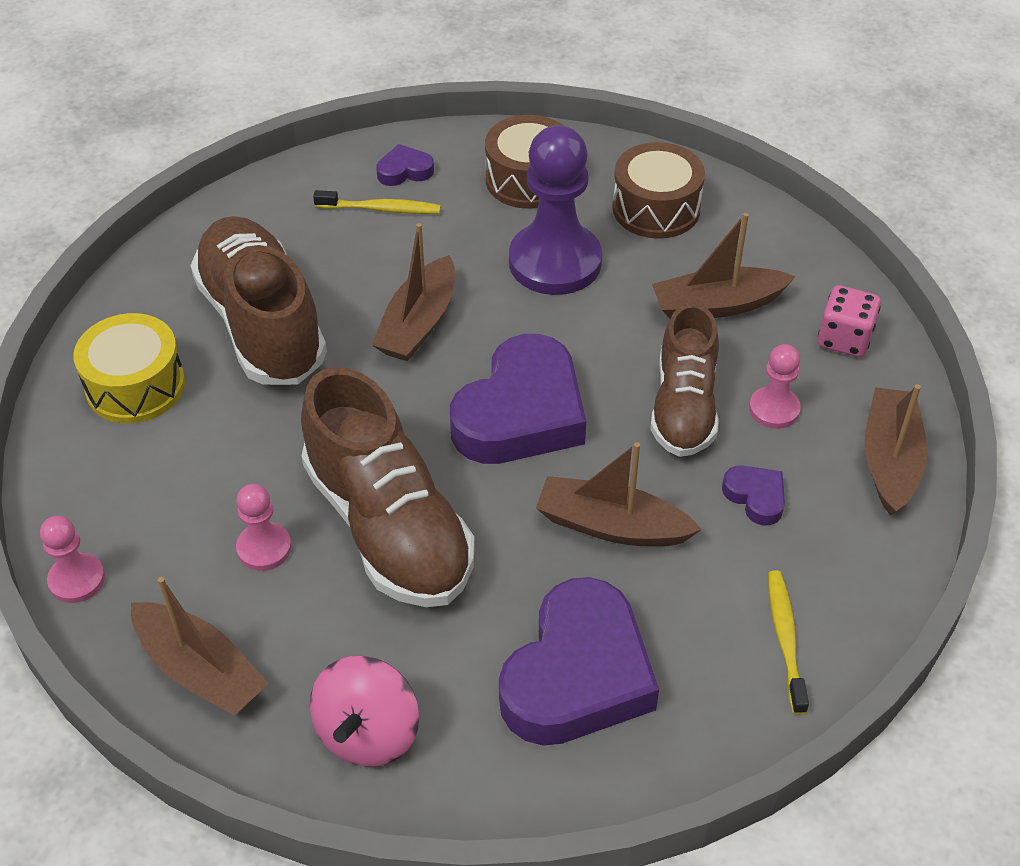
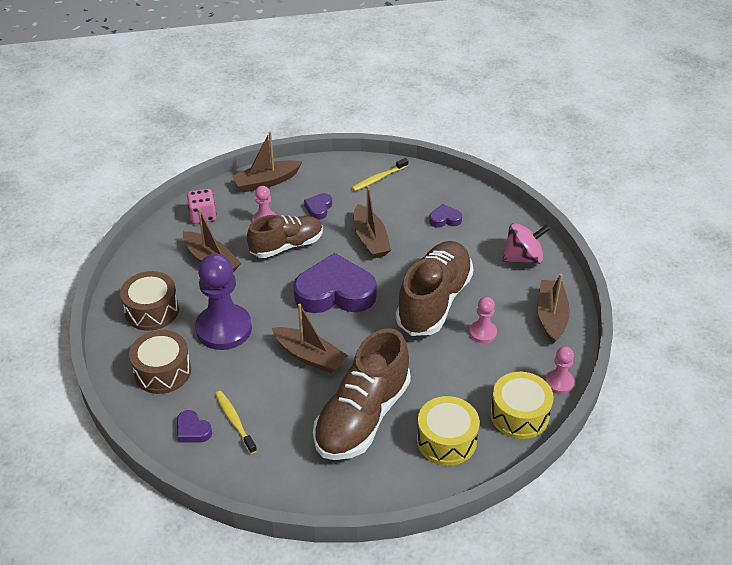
camera: 125 degrees left, 5 degrees down
brown boat [372,223,455,361] -> brown boat turned 45 degrees clockwise [272,304,348,373]
purple heart [499,577,659,746] -> purple heart [429,204,462,228], size x0.43
none -> yellow drum [490,372,553,439]

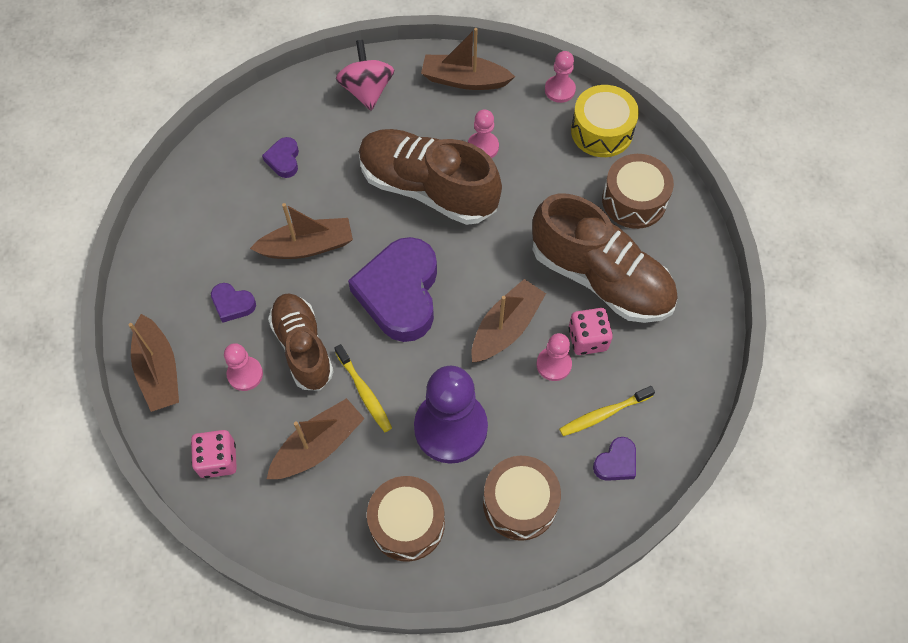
camera: 85 degrees left, 20 degrees up
yellow toothbrush [352,158,408,191] -> yellow toothbrush moved to [334,344,392,432]
yellow drum [417,396,479,466] -> brown drum [602,154,674,229]
none -> pink pawn [536,333,572,381]
none -> pink dice [569,308,613,355]

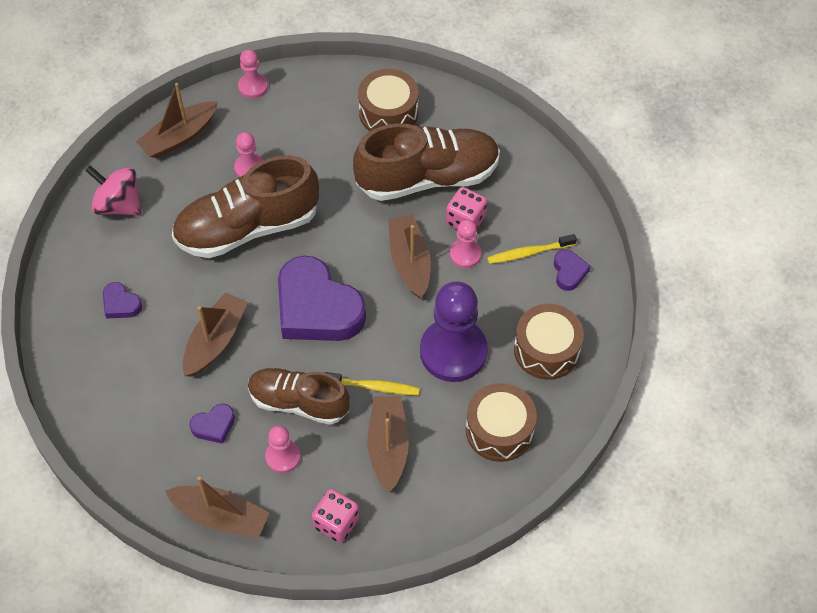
camera: 50 degrees left, 5 degrees down
yellow toothbrush [559,386,655,436] -> yellow toothbrush turned 60 degrees clockwise [487,234,577,264]
yellow drum [571,85,639,157] -> none

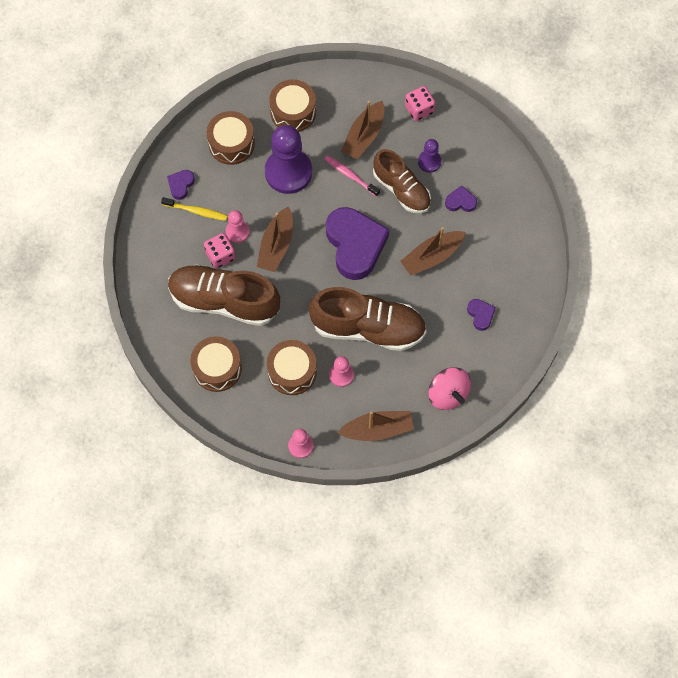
camera: 150 degrees left, 10 degrees up
brown boat [165,477,269,538] -> none
pink pawn [265,425,300,473] -> purple pawn [418,139,441,173]
yellow toothbrush [324,372,420,395] -> pink toothbrush [324,155,380,197]
none -> brown drum [267,340,317,395]

